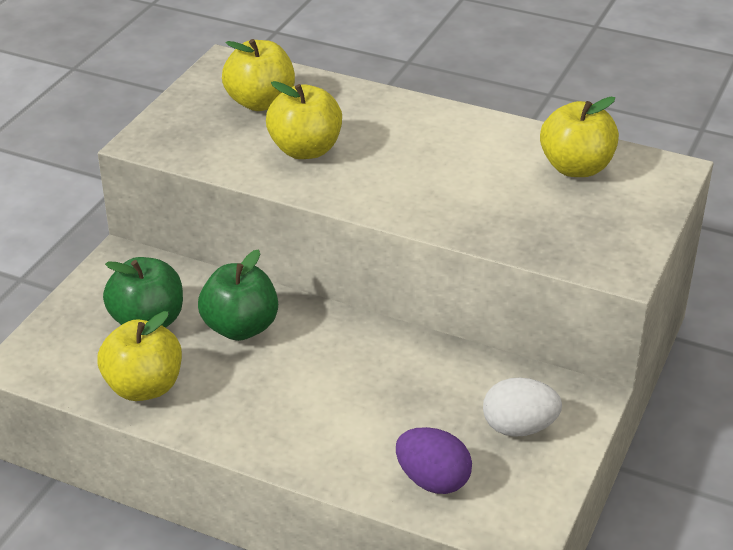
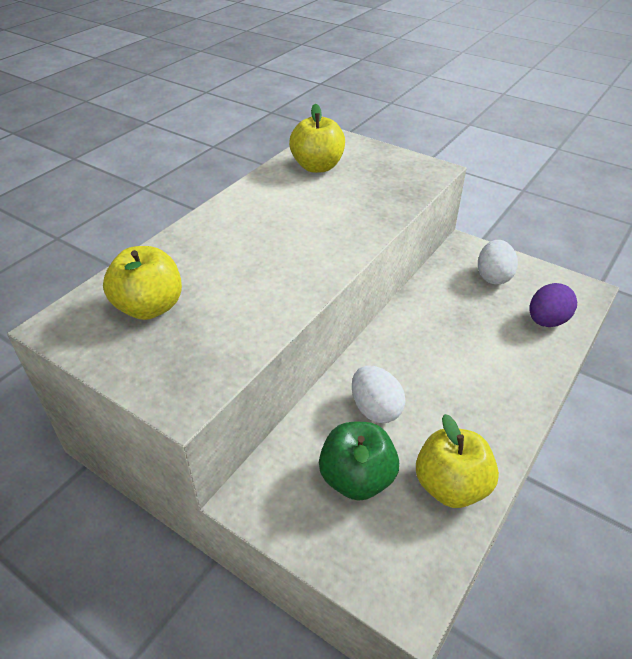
camera: 80 degrees left, 5 degrees up
green apple [198,249,278,341] -> white egg [352,366,406,423]
yellow apple [266,81,342,159] -> none

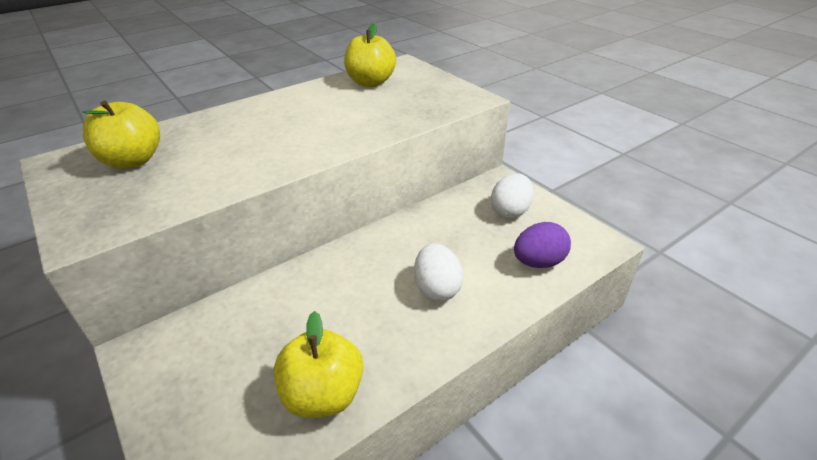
camera: 20 degrees right, 5 degrees down
green apple [319,422,399,501] -> none
white egg [352,366,406,423] -> white egg moved to [414,243,463,301]

